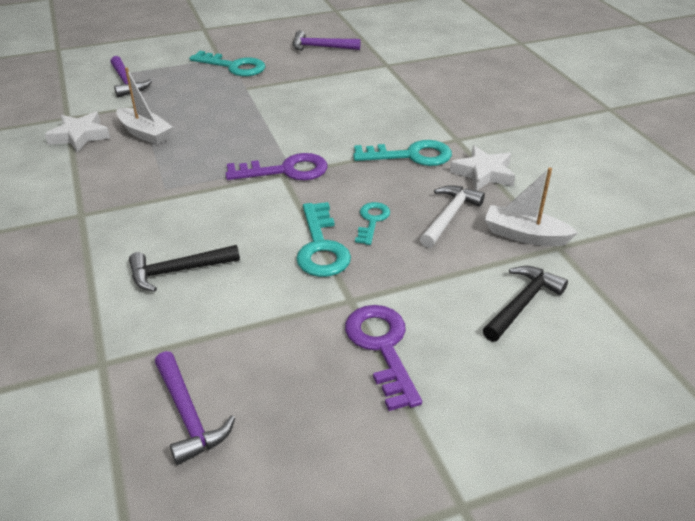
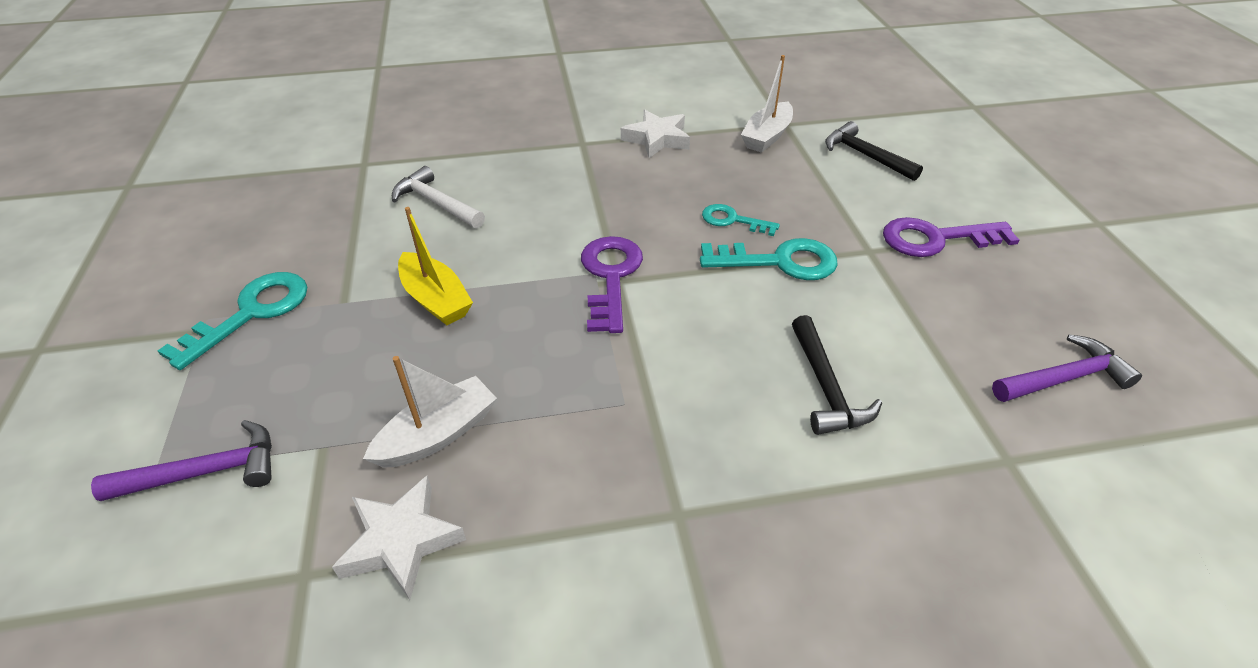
camera: 80 degrees left, 5 degrees up
purple hammer [293,31,361,51] -> none
turquoise key [353,140,452,166] -> none
white hammer [420,185,485,248] -> white hammer moved to [392,166,485,228]
none -> yellow boat [398,207,473,325]

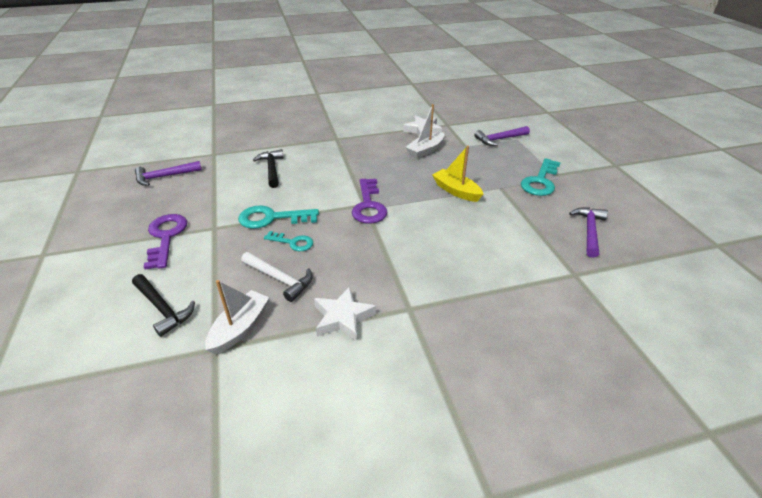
camera: 175 degrees right, 5 degrees down
white hammer [392,166,485,228] -> white hammer moved to [241,252,313,302]
purple key [883,217,1019,257] -> purple key turned 90 degrees counterclockwise [144,214,187,269]
none -> purple hammer [569,207,608,258]

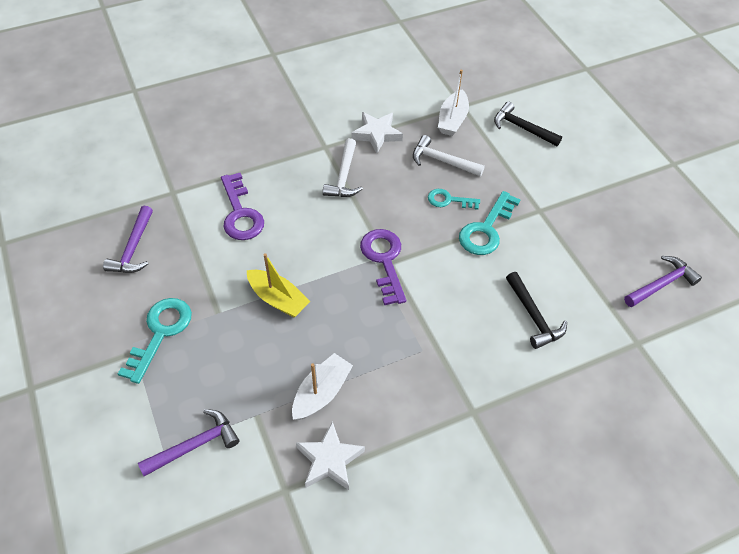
camera: 170 degrees right, 15 degrees up
purple key [144,214,187,269] -> purple key moved to [221,173,264,240]
turquoise key [238,205,319,229] -> turquoise key turned 135 degrees clockwise [459,191,521,255]
none -> white hammer [323,138,363,197]

